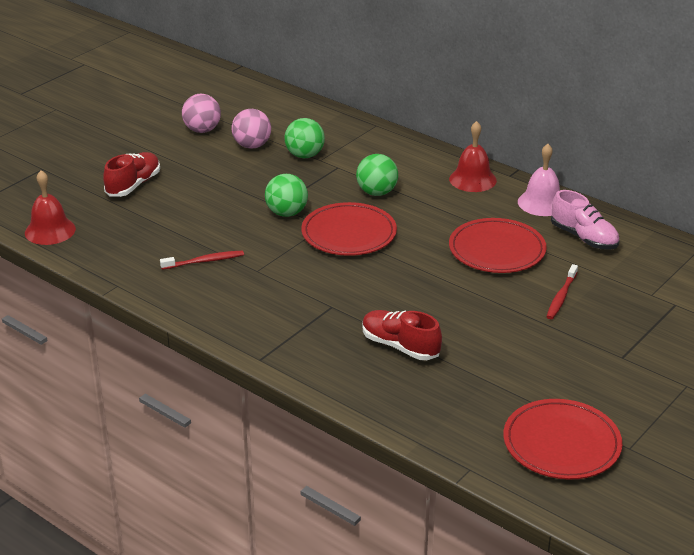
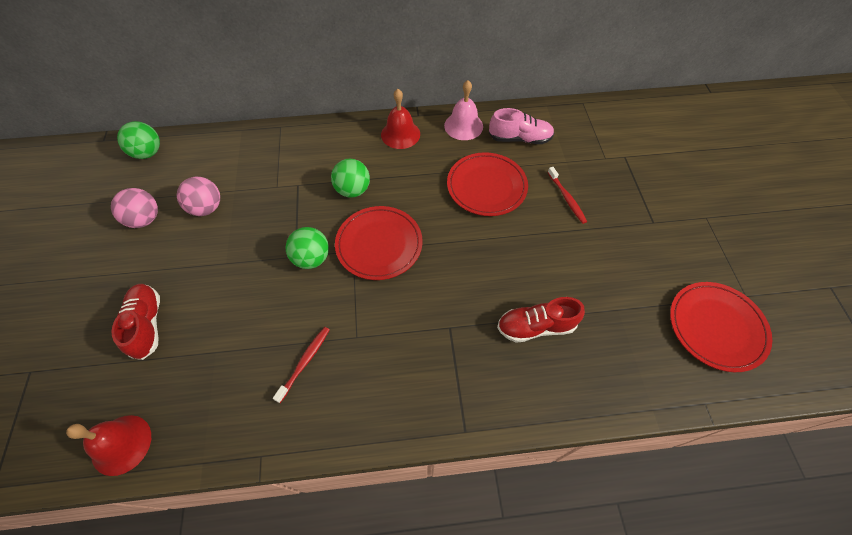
camera: 45 degrees left, 25 degrees up
green ball [284,118,325,158] -> green ball moved to [117,121,160,159]

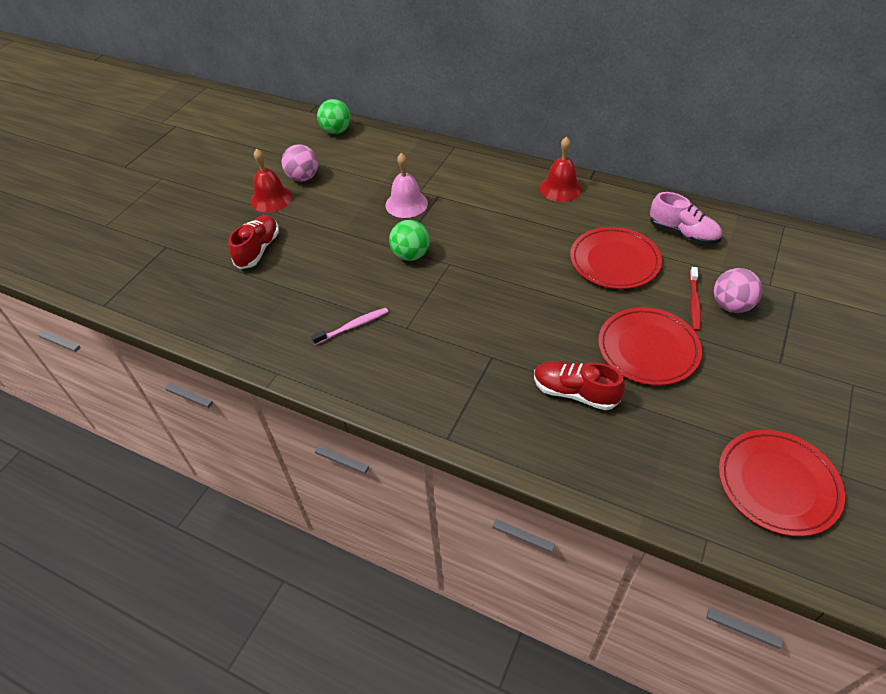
camera: 35 degrees right, 10 degrees down
red bell [66,415,151,476] -> red bell moved to [250,148,292,212]
pink ball [177,177,220,216] -> pink ball moved to [714,268,763,313]
red toothbrush [273,327,330,403] -> pink toothbrush [311,308,389,345]
green ball [331,159,370,198] -> none
red plate [335,206,423,280] -> red plate moved to [598,307,702,385]
pink bell [444,80,483,140] -> pink bell moved to [385,153,428,218]

